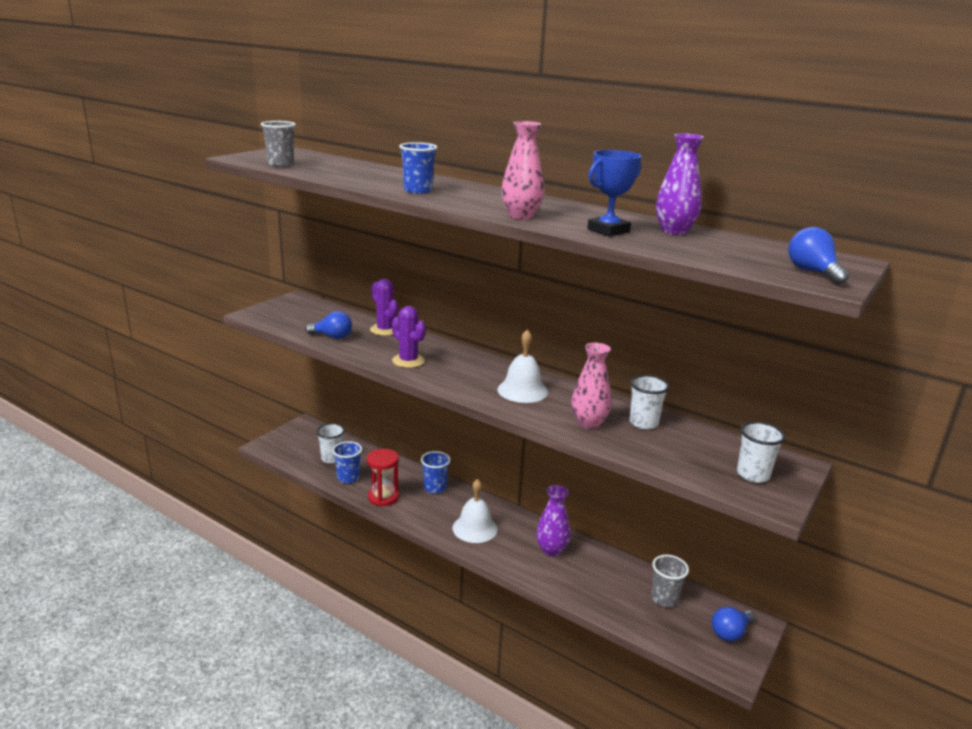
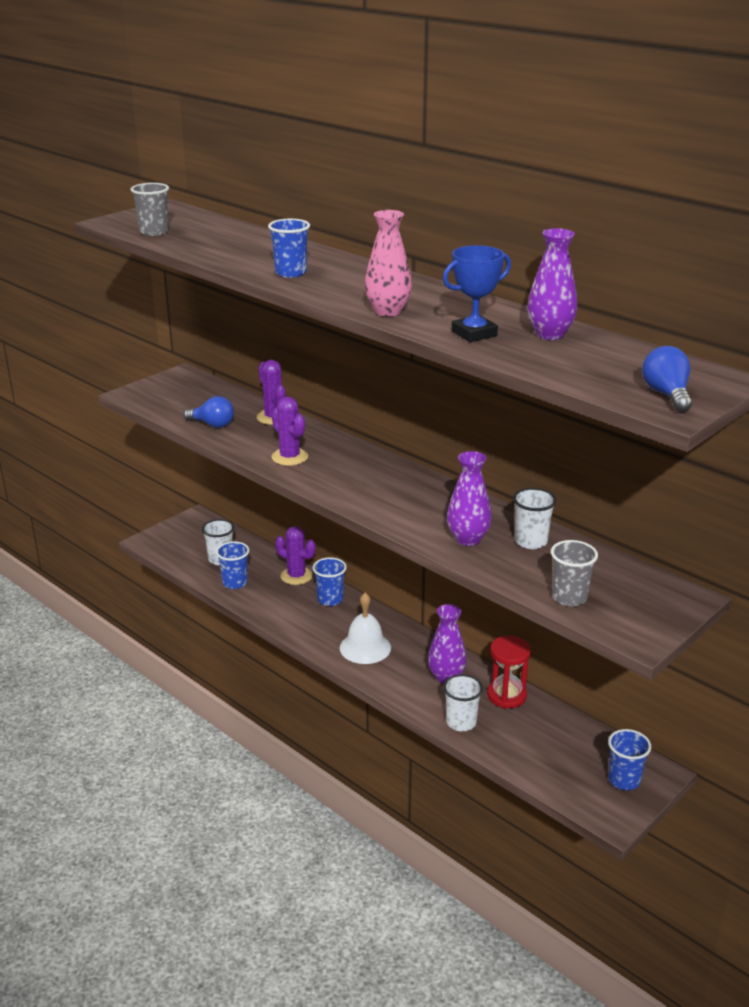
camera: 10 degrees right, 5 degrees up
red hourglass [367,449,399,506] -> red hourglass moved to [487,636,531,708]
white bell [498,330,548,403] -> none
pink vase [571,343,611,429] -> purple vase [447,451,491,546]
grey cup [651,555,689,607] -> grey cup moved to [551,540,598,607]
blue light bulb [712,607,755,642] -> blue cup [608,729,651,790]
white cup [737,422,785,483] -> white cup moved to [443,674,483,731]
none -> purple cactus [275,526,316,585]

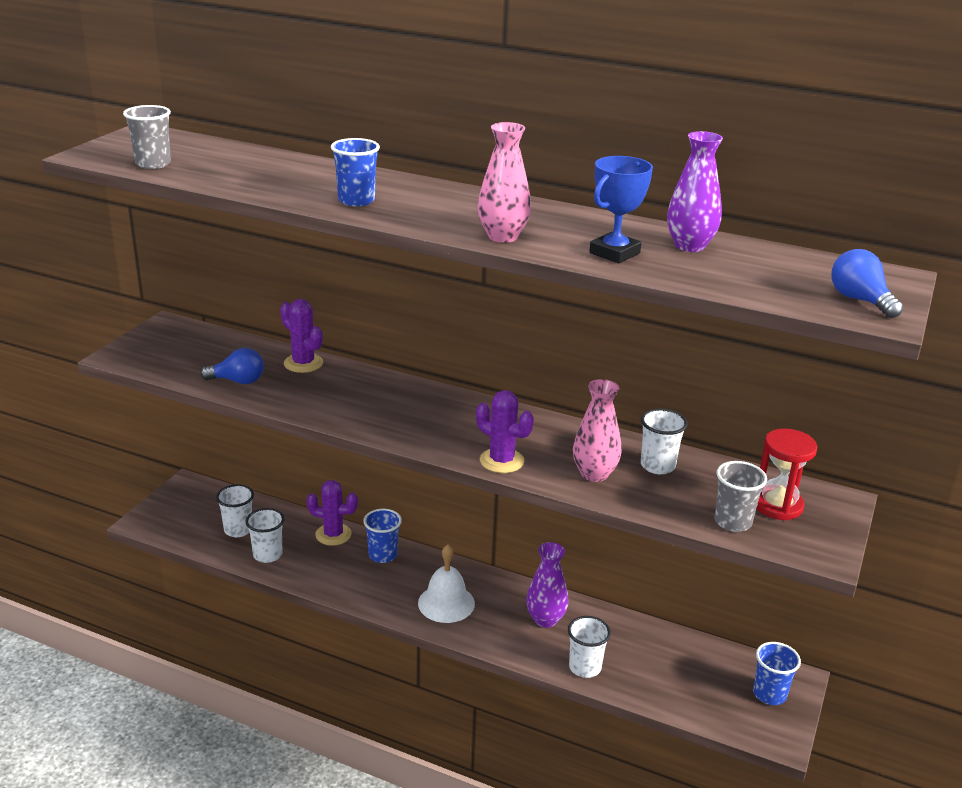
camera: 20 degrees left, 0 degrees up
blue cup [216,541,249,589] -> white cup [246,508,284,563]
purple cactus [271,397,308,466] -> purple cactus moved to [476,390,534,473]
purple vase [447,451,491,546] -> pink vase [573,379,621,482]
red hourglass [487,636,531,708] -> red hourglass moved to [756,428,817,521]

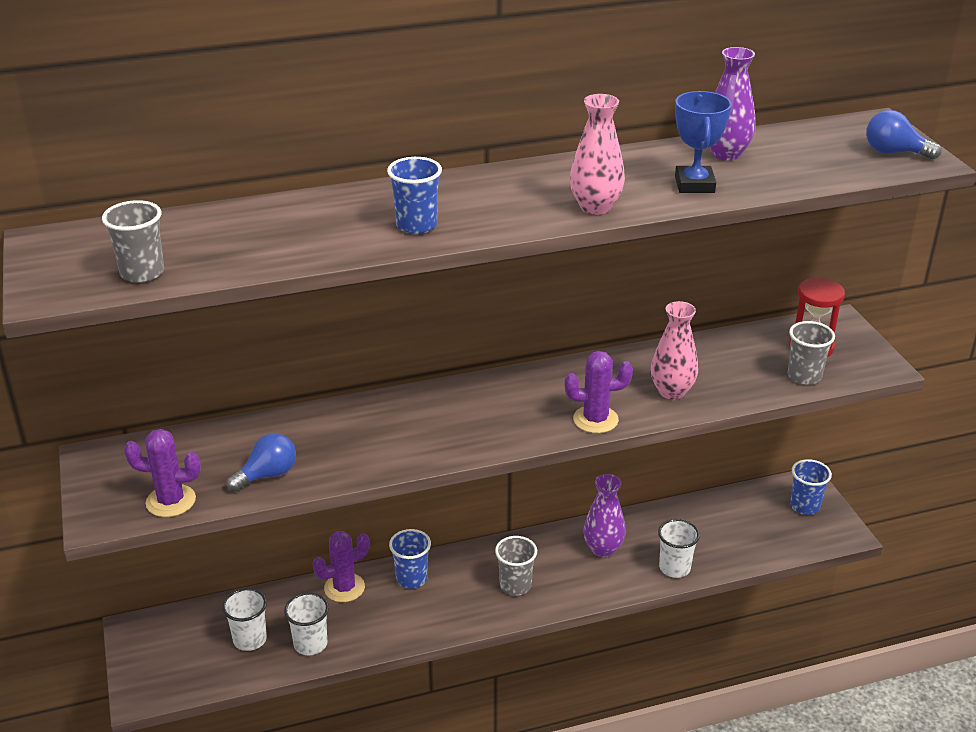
camera: 40 degrees left, 5 degrees up
purple cactus [280,299,323,373] -> purple cactus moved to [124,429,201,517]
white bell [418,545,475,623] -> grey cup [495,536,537,596]
white cup [641,408,688,474] -> none

